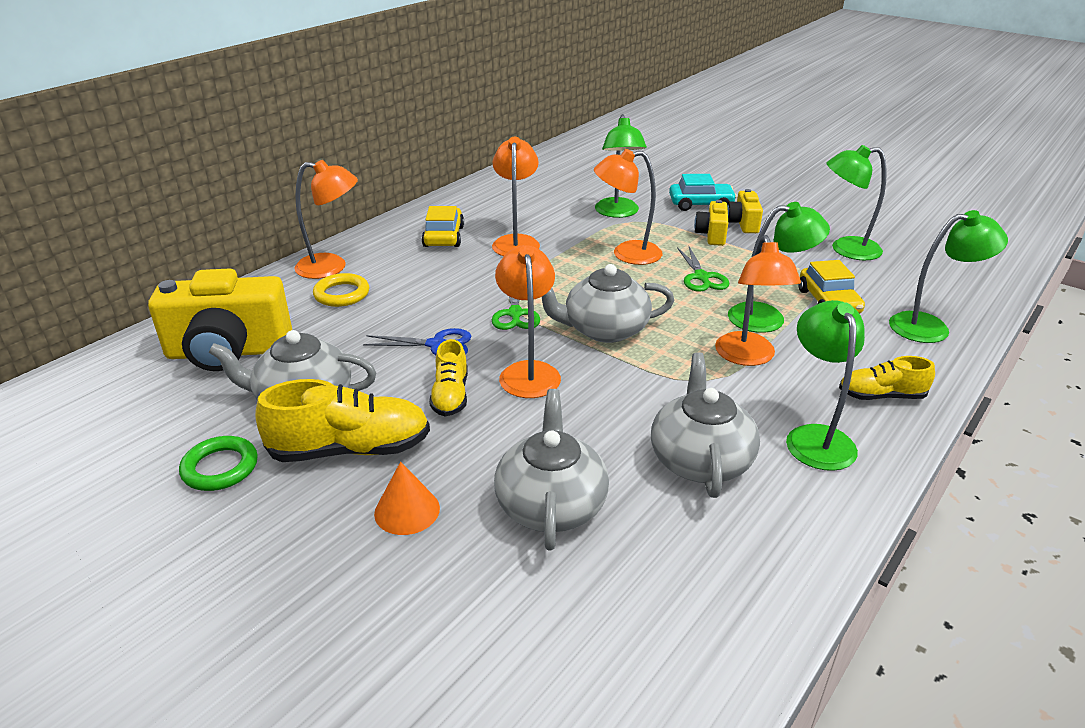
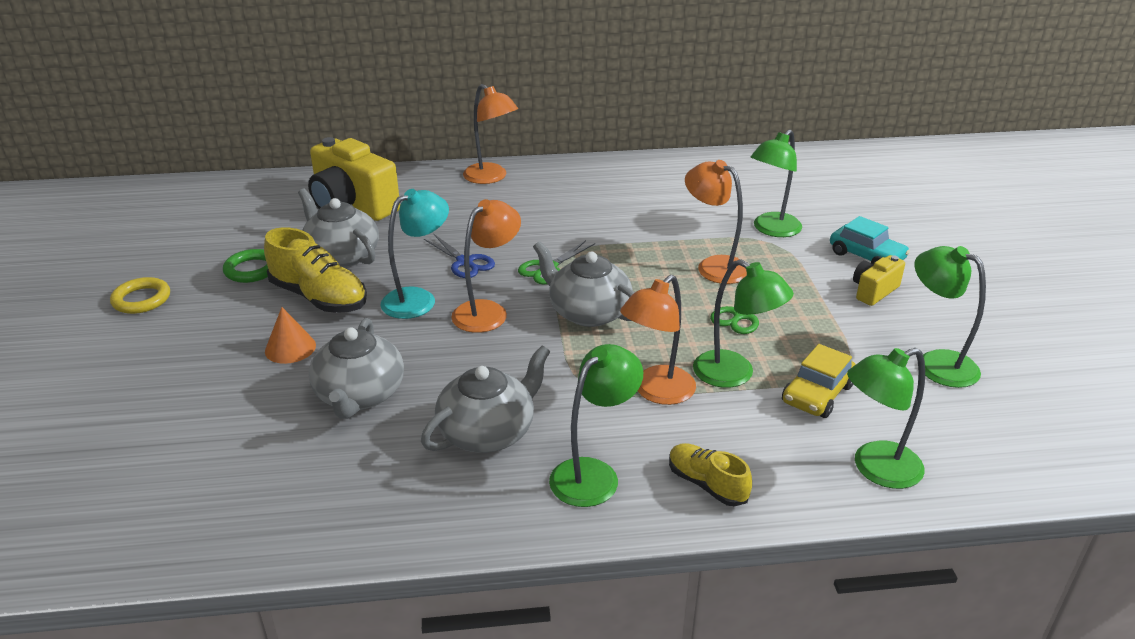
camera: 45 degrees right, 0 degrees up
yellow ring [313,273,369,307] -> yellow ring moved to [110,277,170,314]
yellow car [422,206,464,247] -> none
yellow shoe [429,339,468,416] -> turquoise lamp [381,189,449,319]
orange lamp [492,137,540,256] -> none
grey teapot [494,389,609,551] -> grey teapot turned 135 degrees clockwise [309,318,404,419]
yellow camera [694,200,728,246] -> none
green lamp [889,210,1008,343] -> green lamp turned 120 degrees clockwise [847,348,925,489]

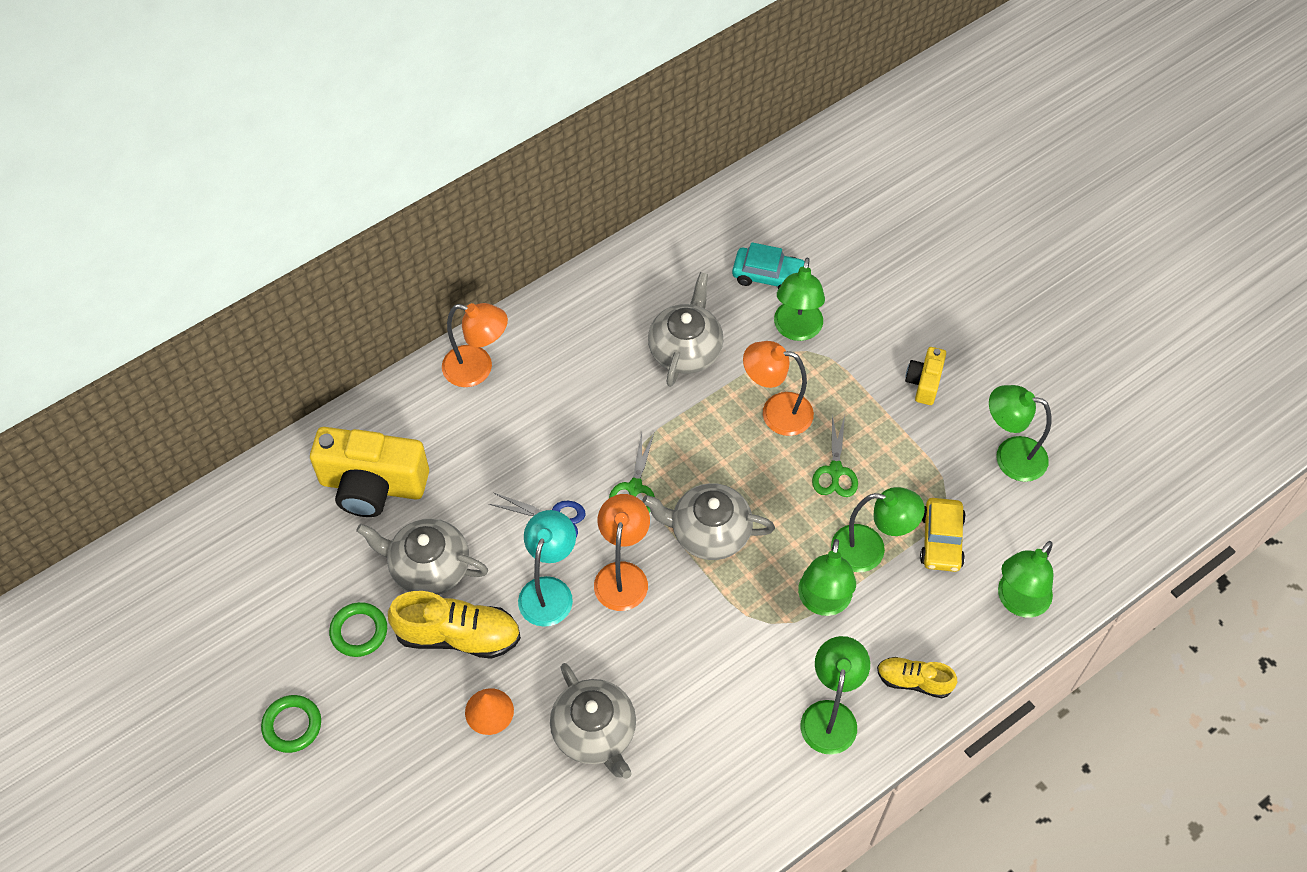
camera: 30 degrees left, 25 degrees up
yellow ring [110,277,170,314] -> green ring [261,695,321,753]
grey teapot [421,345,550,453] -> grey teapot moved to [648,272,723,387]
orange lamp [620,275,696,405] -> green lamp [798,539,856,616]
turquoise car [830,216,910,264] -> turquoise car moved to [732,242,805,289]

